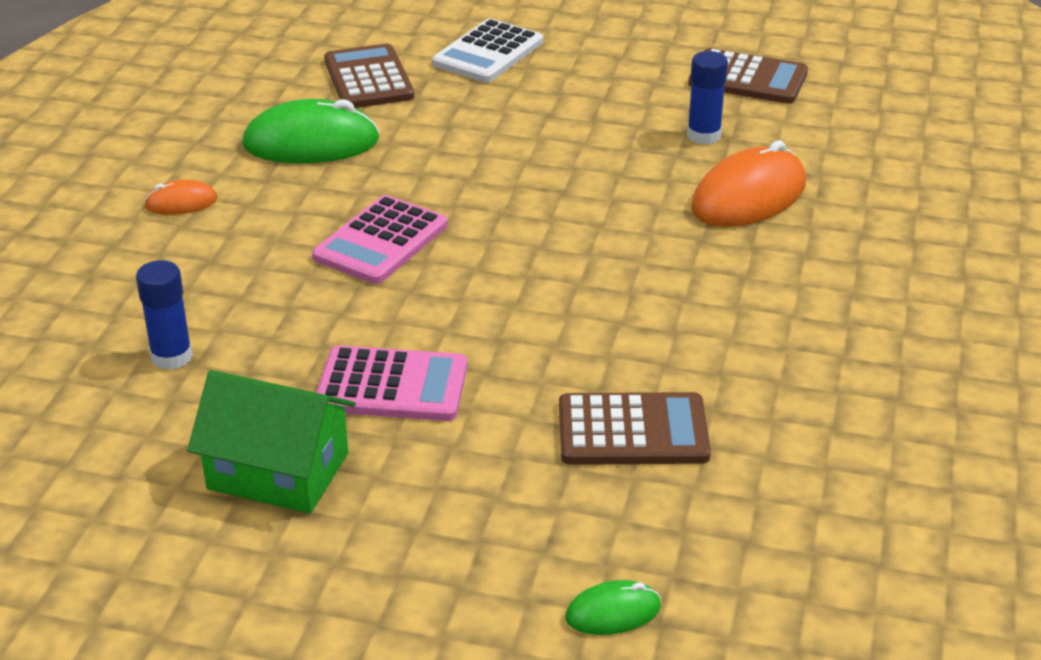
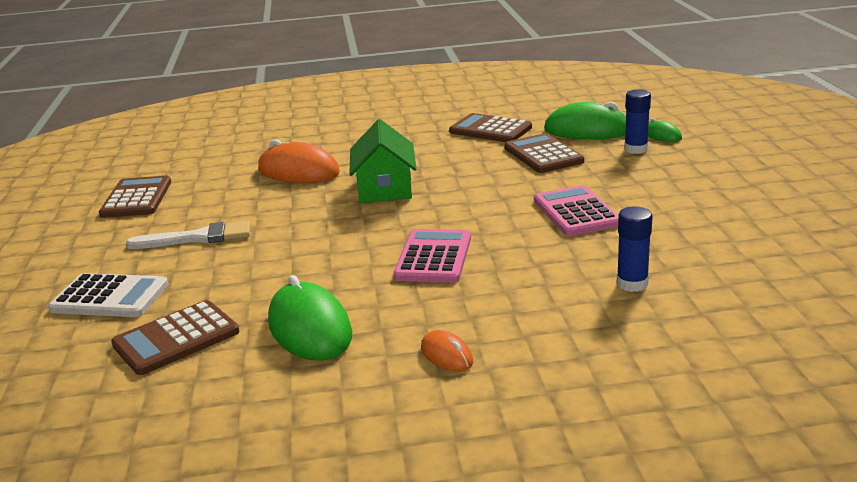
camera: 110 degrees left, 10 degrees down
green house [187,370,355,514] -> green house moved to [349,119,416,203]
pink calculator [312,195,448,284] -> pink calculator turned 90 degrees counterclockwise [393,229,471,283]
blue glue stick [687,51,728,145] -> blue glue stick moved to [624,89,651,154]
none -> white brush [126,221,251,249]
none -> brown calculator [449,113,532,142]
none -> green mouse [544,102,626,139]

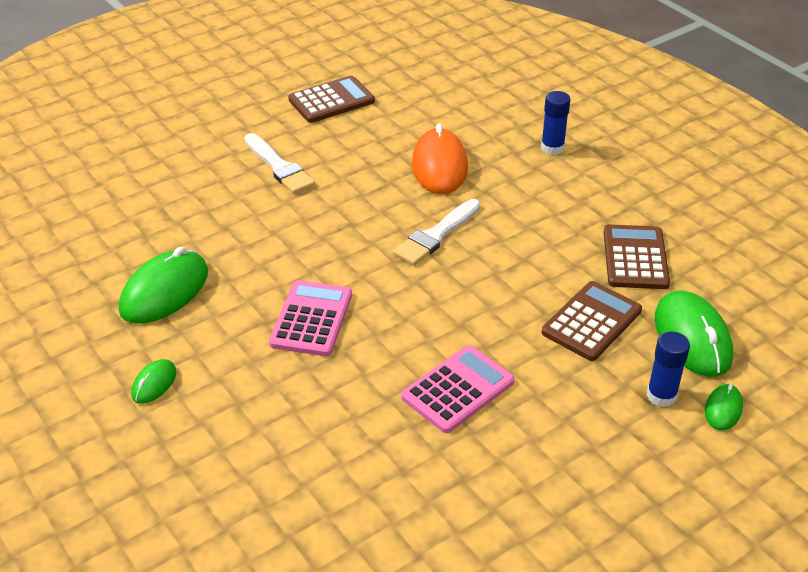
camera: 60 degrees right, 15 degrees up
white calculator [48,273,168,317] -> none
brown calculator [111,300,239,375] -> none
green house [349,119,416,203] -> white brush [393,199,481,265]
pink calculator [393,229,471,283] -> pink calculator turned 60 degrees counterclockwise [269,280,352,356]
orange mouse [421,330,473,372] -> green mouse [131,359,176,404]
blue glue stick [617,207,653,292] -> blue glue stick moved to [541,91,570,155]

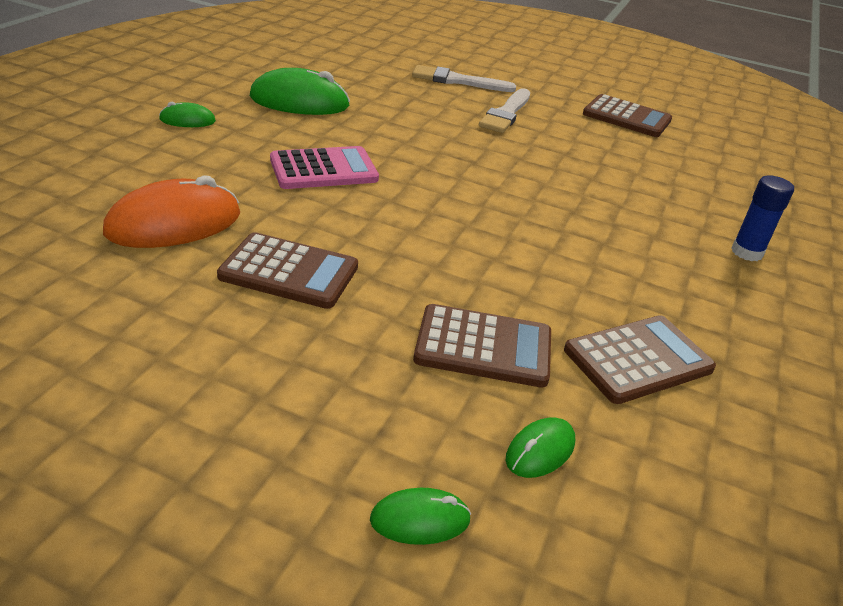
camera: 55 degrees right, 5 degrees down
white brush [393,199,481,265] -> white brush moved to [412,65,516,92]
pink calculator [401,345,515,433] -> brown calculator [217,232,358,309]
orange mouse [412,124,468,194] -> orange mouse moved to [103,175,240,248]
blue glue stick [647,332,690,407] -> none
green mouse [655,291,733,377] -> green mouse [506,418,575,478], size x0.50

